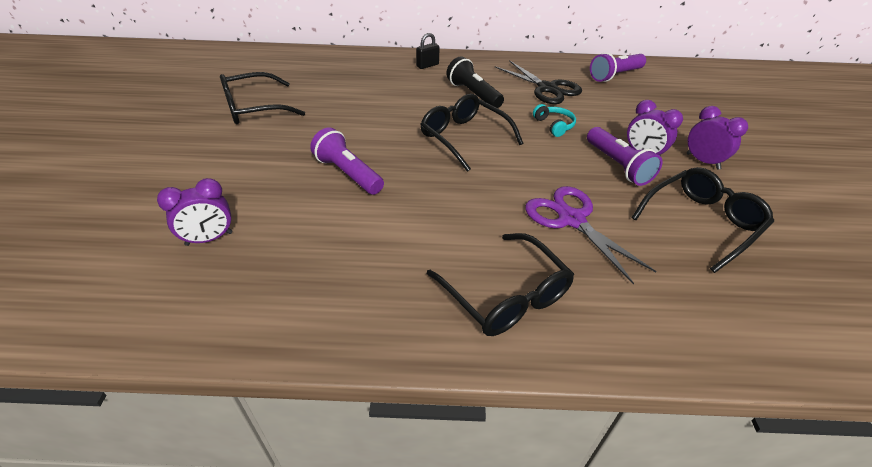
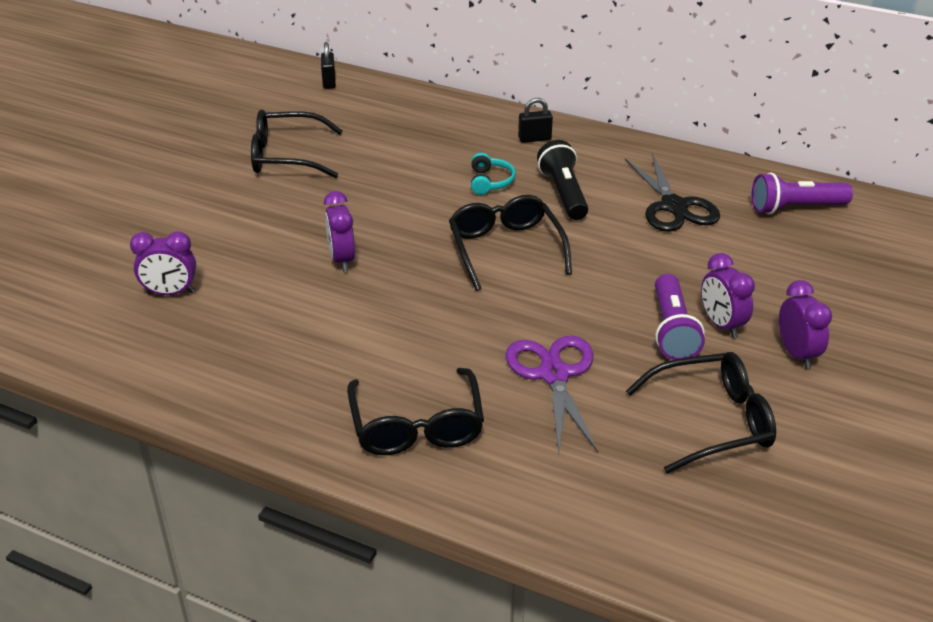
camera: 25 degrees right, 5 degrees down
purple flashlight [310,127,384,195] -> purple clock [324,191,355,272]
turquoise headphones [533,104,576,137] -> turquoise headphones moved to [471,153,516,195]
none -> black padlock [321,42,336,89]

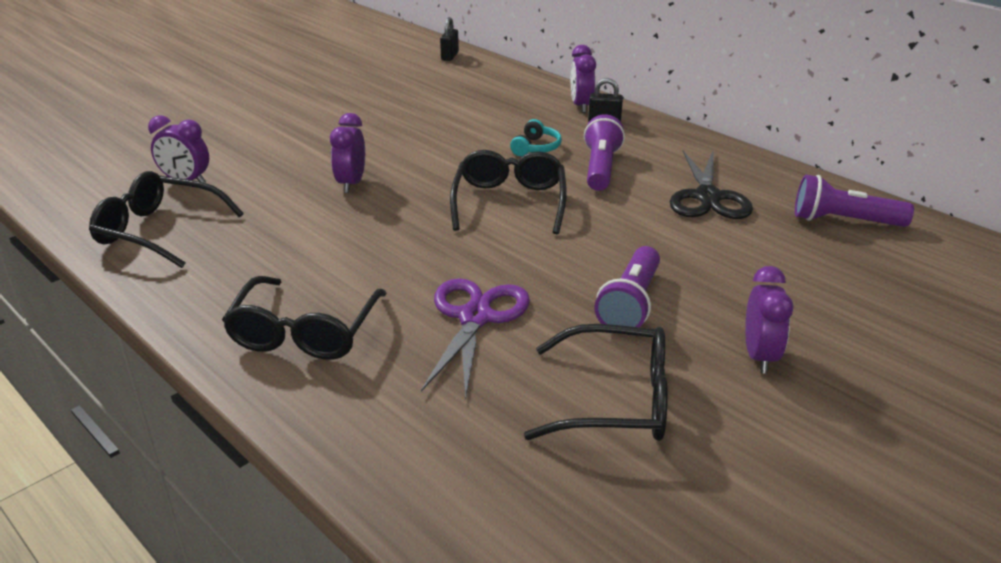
camera: 20 degrees right, 5 degrees down
black glasses [251,109,343,178] -> black glasses moved to [89,171,243,268]
black flashlight [537,140,588,220] -> purple flashlight [584,114,625,191]
purple clock [701,253,755,338] -> purple clock moved to [571,45,596,113]

